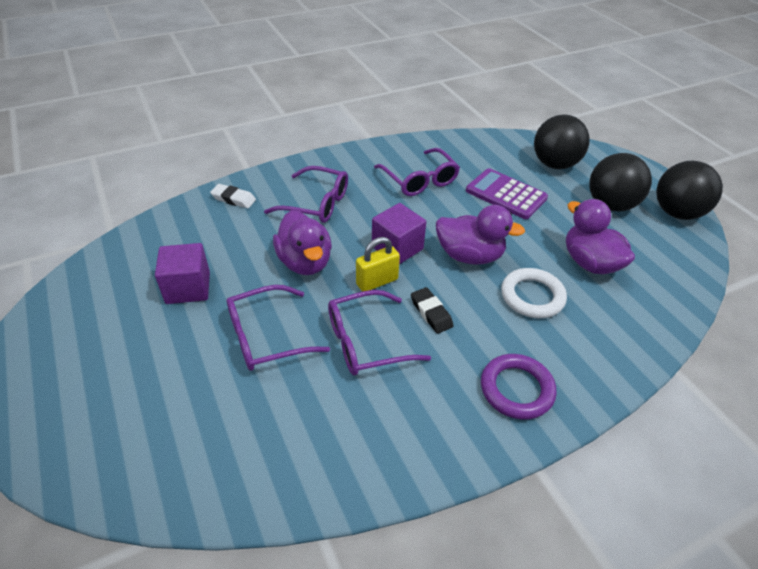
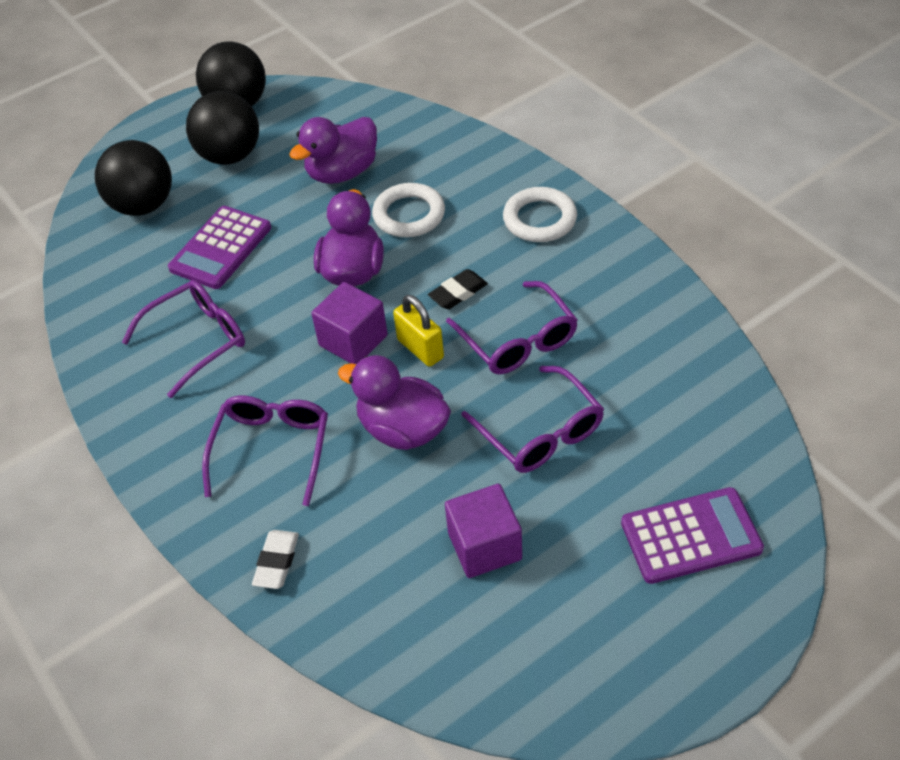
camera: 95 degrees left, 5 degrees up
purple duck [273,210,332,275] -> purple duck turned 120 degrees counterclockwise [338,355,451,450]
purple ring [481,354,557,420] -> white ring [503,187,577,242]
none -> purple calculator [621,487,764,584]

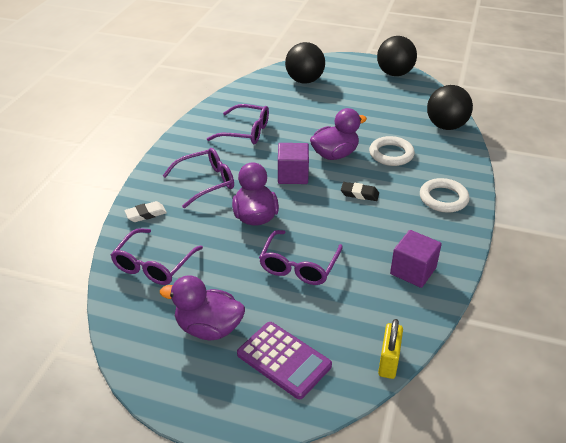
camera: 50 degrees right, 10 degrees down
purple calculator [168,206,271,289] -> none
black ball [186,91,259,165] -> black ball moved to [427,85,473,130]
purple duck [289,117,377,184] -> purple duck moved to [160,275,245,340]
yellow padlock [393,295,444,367] -> yellow padlock moved to [378,319,403,379]
purple cube [445,484,522,578] -> purple cube moved to [390,230,442,288]
purple glasses [446,281,578,375] -> purple glasses moved to [111,228,203,285]

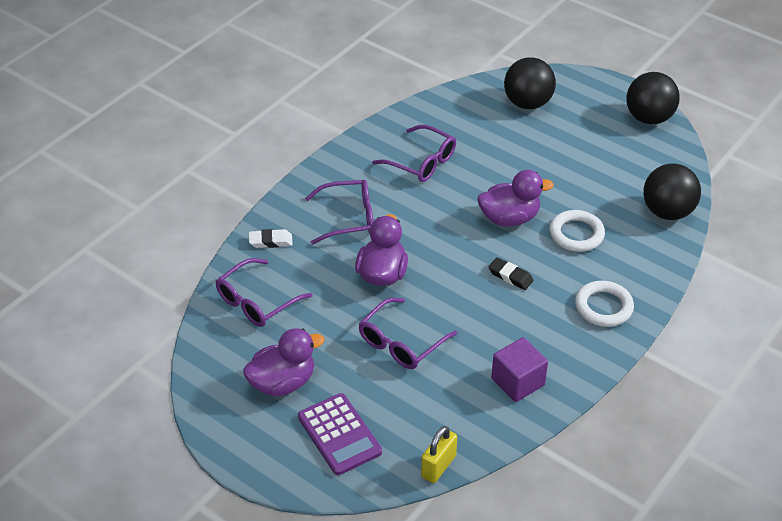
camera: 20 degrees right, 5 degrees up
purple duck [160,275,245,340] -> purple duck turned 120 degrees clockwise [243,328,325,397]
purple cube [278,143,309,184] -> none

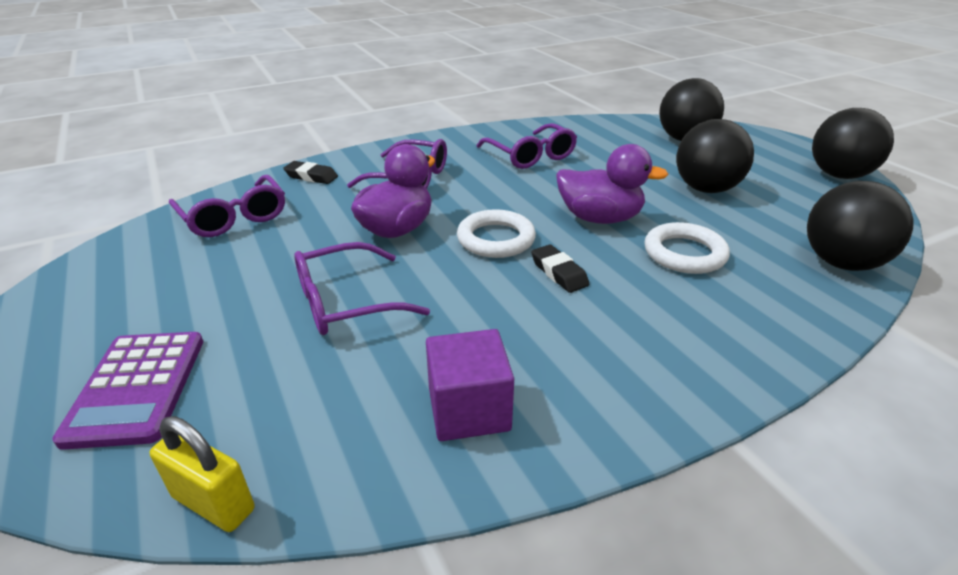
camera: 25 degrees right, 10 degrees down
purple glasses [216,258,312,327] -> purple glasses turned 105 degrees counterclockwise [169,175,285,237]
purple duck [243,328,325,397] -> none
white eraser [249,229,293,248] -> black eraser [283,161,338,184]
yellow padlock [421,426,457,483] -> yellow padlock turned 60 degrees clockwise [150,416,254,532]
white ring [575,281,634,327] -> white ring moved to [457,209,536,258]
none -> black ball [676,119,754,193]

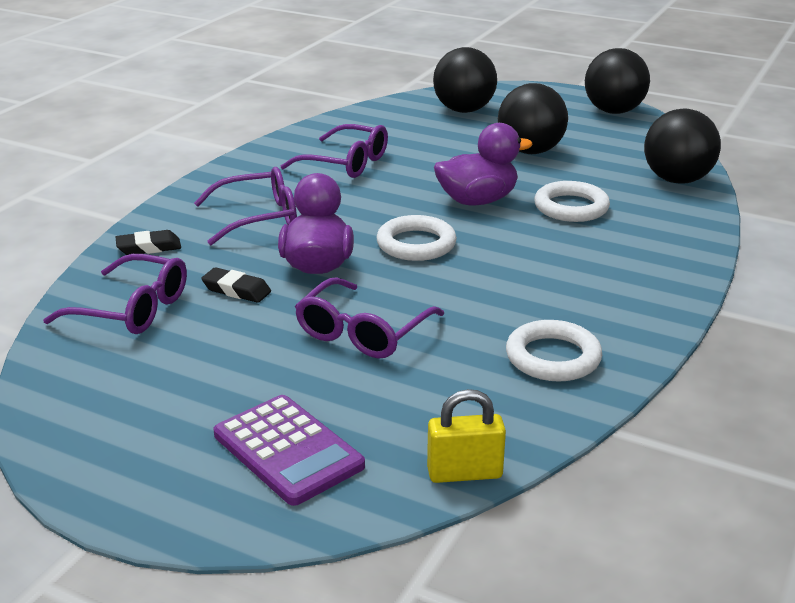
camera: 35 degrees left, 5 degrees down
purple cube [426,329,514,441] -> white ring [506,320,602,382]
black eraser [531,245,589,293] -> black eraser moved to [201,267,271,303]

